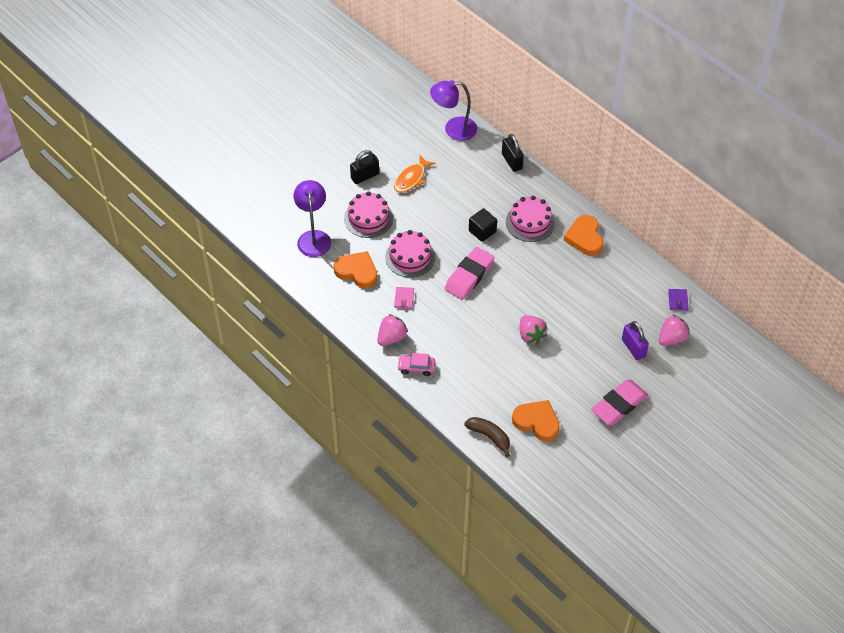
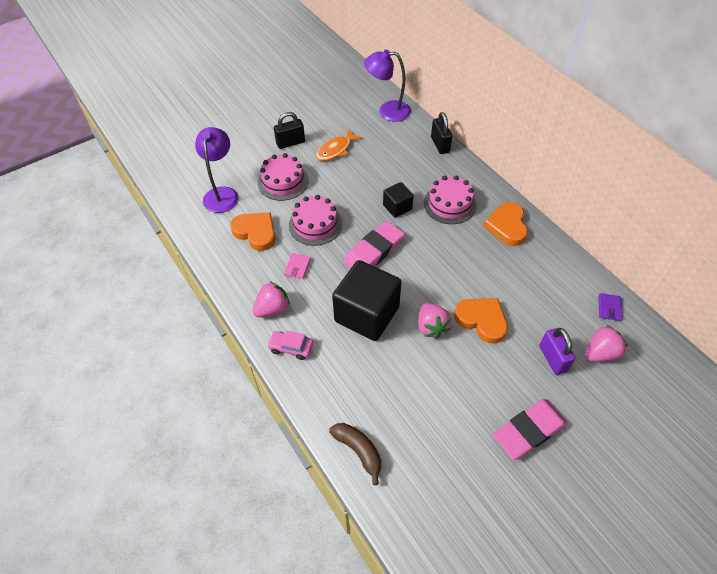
camera: 10 degrees right, 0 degrees up
orange heart [512,400,560,441] -> orange heart moved to [454,298,508,343]
none -> black cube [332,260,401,341]

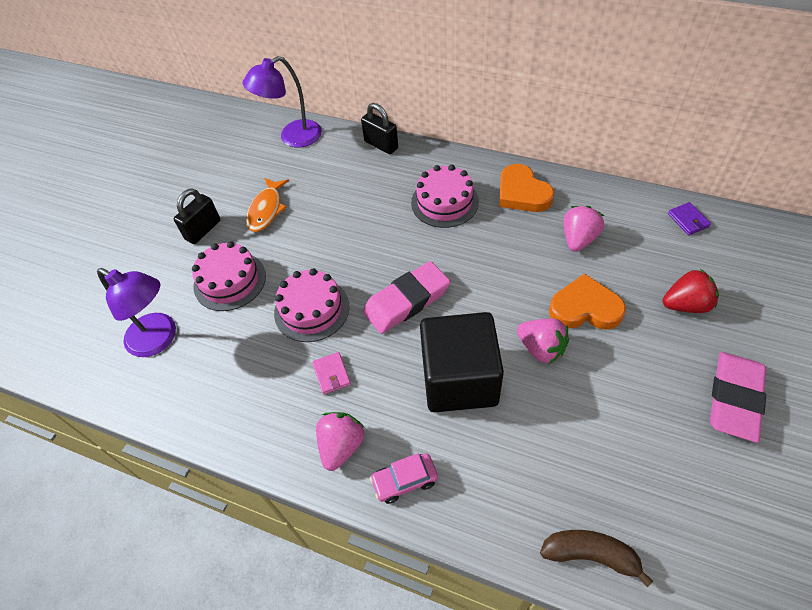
camera: 30 degrees left, 0 degrees up
purple lamp [195,127,238,213] -> purple lamp turned 150 degrees clockwise [97,268,176,357]
orange heart [230,212,275,251] -> none
pink eraser [344,221,404,268] -> pink eraser turned 45 degrees clockwise [363,261,450,334]
black cube [383,182,414,218] -> none
purple padlock [539,328,575,375] -> red strawberry [663,269,719,313]
pink strawberry [585,325,628,362] -> pink strawberry moved to [563,206,604,252]

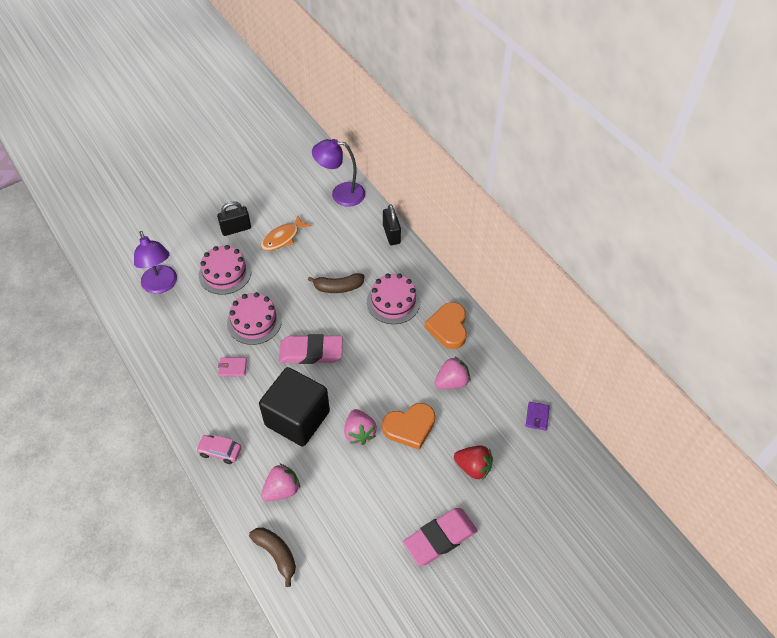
camera: 30 degrees right, 0 degrees up
pink wallet [312,352,351,395] -> pink wallet turned 75 degrees clockwise [218,357,247,377]
pink strawberry [316,412,365,471] -> pink strawberry moved to [261,463,300,501]
orange heart [549,273,626,330] -> orange heart turned 120 degrees clockwise [382,403,435,450]
none -> brown banana [308,273,365,293]

